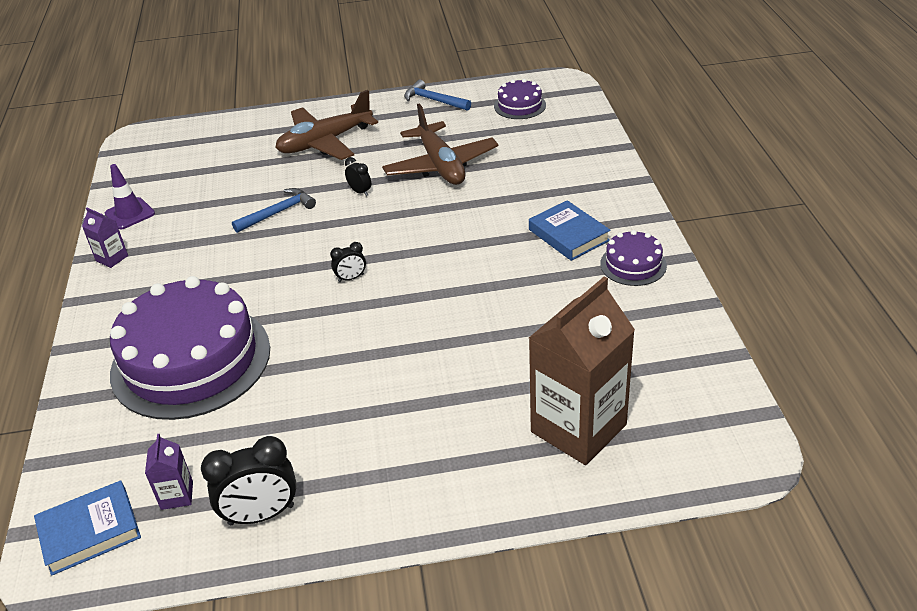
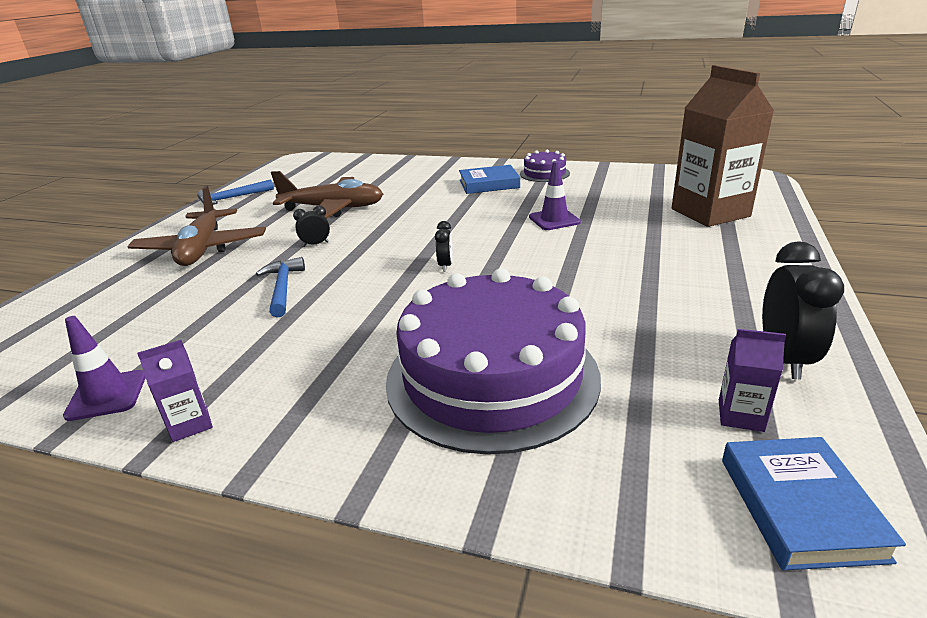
camera: 65 degrees left, 10 degrees down
purple cake [494,79,546,119] -> none
none -> purple traffic cone [529,161,581,230]

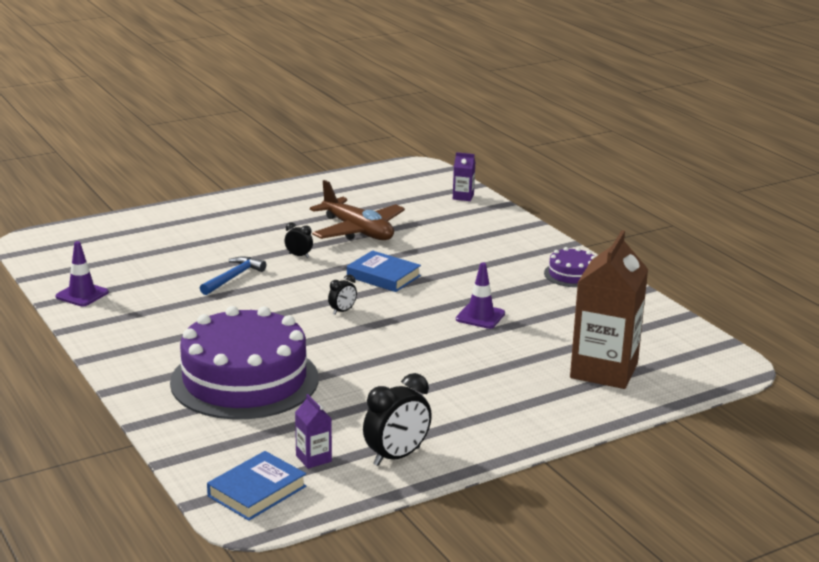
camera: 40 degrees right, 5 degrees down
brown plane [127,185,266,266] -> none
purple carton [137,340,213,442] -> purple carton moved to [453,152,476,201]
blue hammer [197,179,274,205] -> none
blue book [459,165,520,194] -> blue book moved to [347,250,421,292]

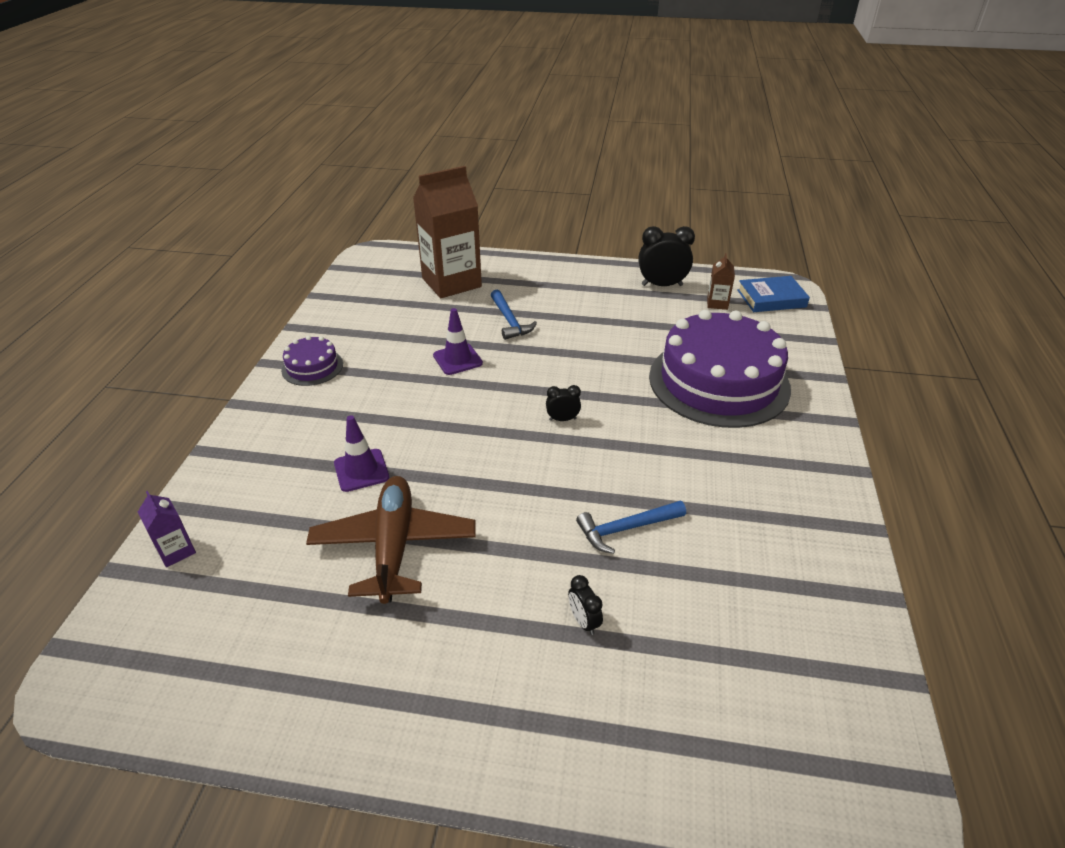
camera: 140 degrees left, 15 degrees up
purple traffic cone [55,241,109,306] -> purple traffic cone moved to [334,415,389,492]
black clock [285,222,313,258] -> black clock moved to [568,575,603,635]
purple carton [295,394,332,469] -> brown carton [707,253,735,310]
blue book [347,250,421,292] -> none
none -> blue hammer [491,290,537,340]

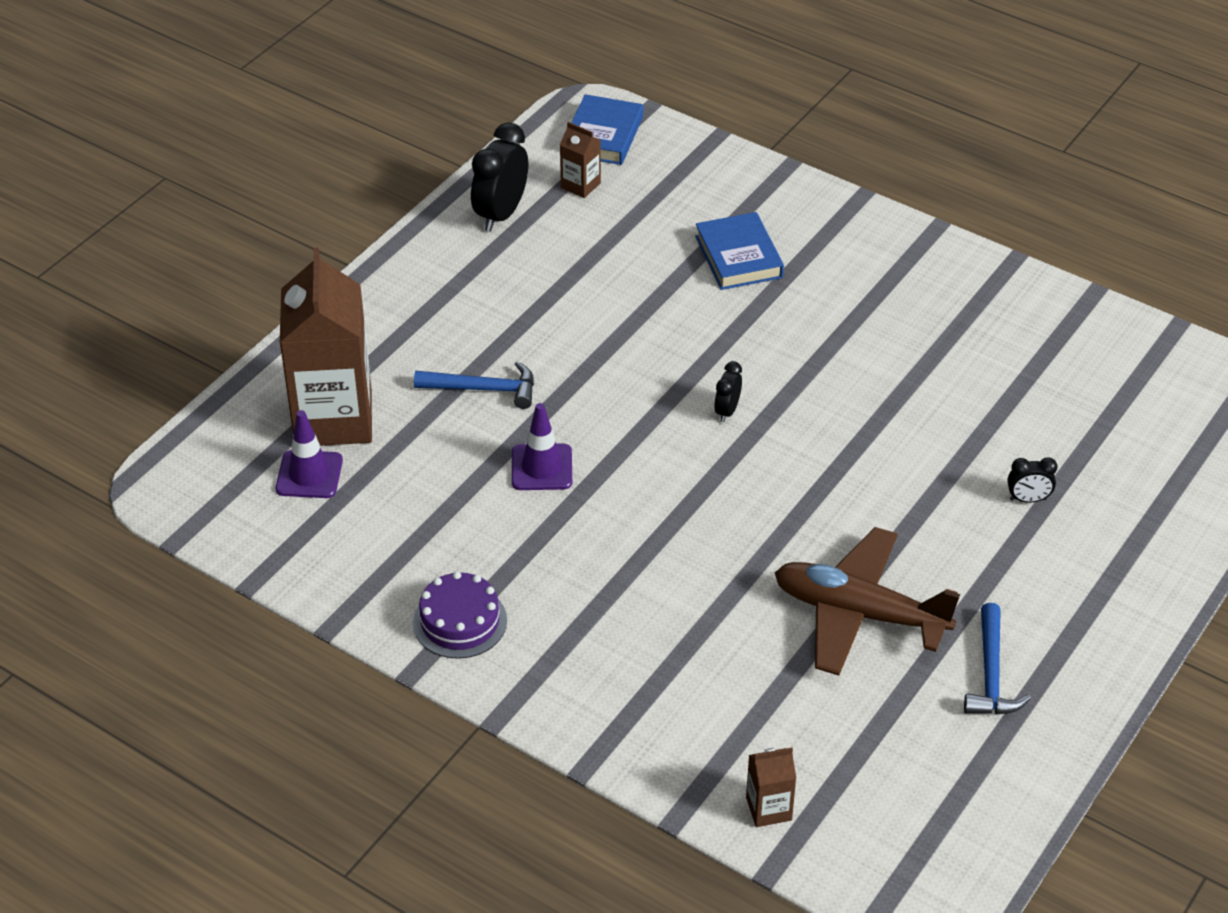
camera: 65 degrees left, 5 degrees up
purple carton [138,491,196,567] -> brown carton [746,748,796,827]
purple traffic cone [334,415,389,492] -> purple traffic cone moved to [276,410,343,498]
blue hammer [576,501,686,554] -> blue hammer moved to [964,603,1031,715]
purple cake [649,310,791,428] -> blue book [695,212,784,290]

